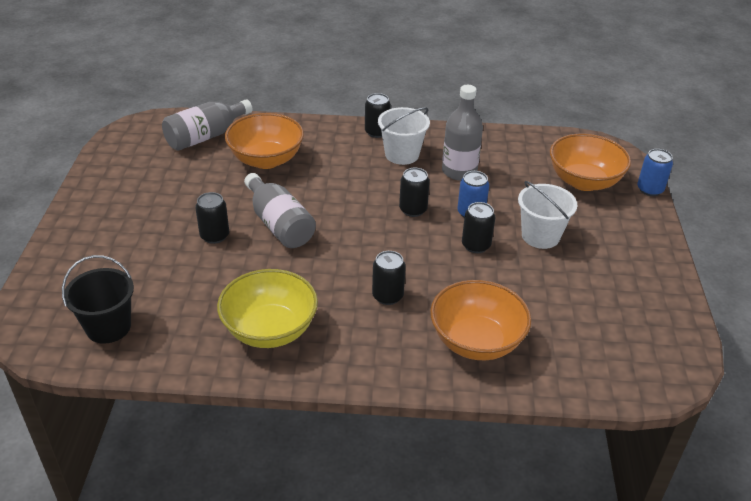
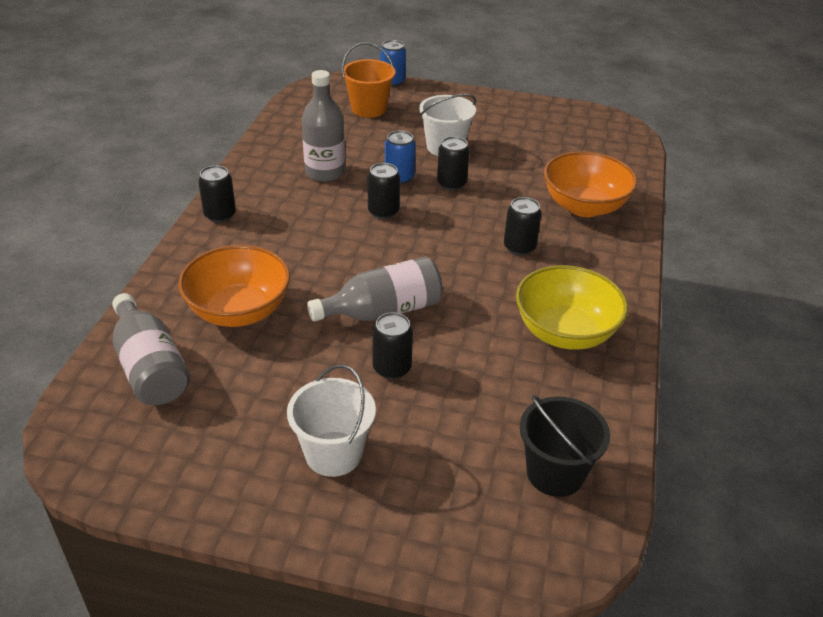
camera: 80 degrees left, 0 degrees up
white bucket [378,107,430,165] -> white bucket moved to [287,365,376,477]
orange bowl [550,134,631,191] -> orange bucket [342,43,396,118]

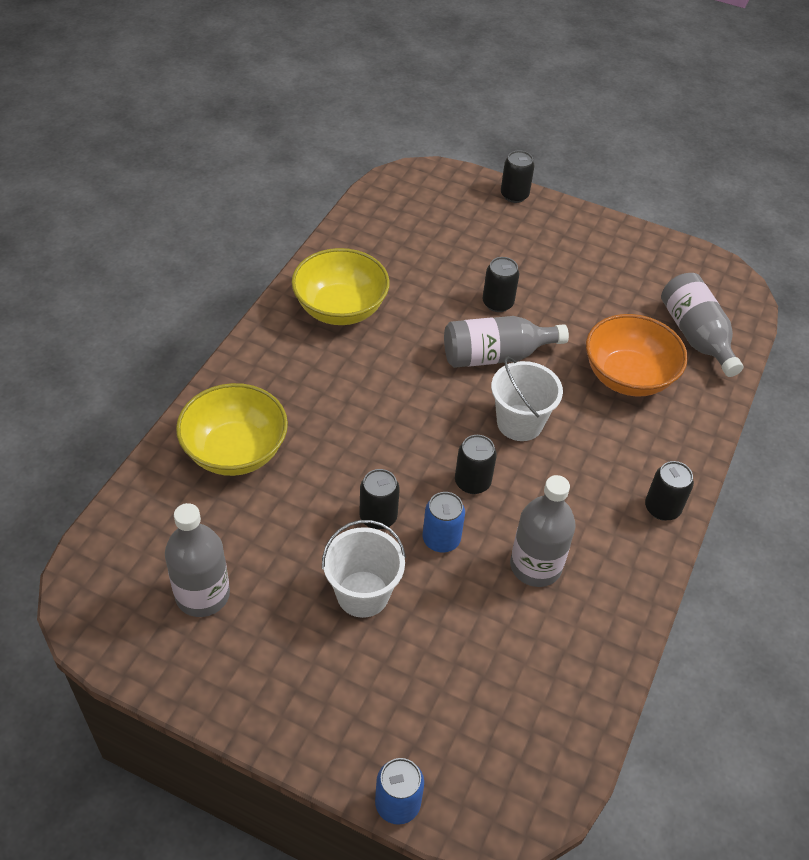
camera: 170 degrees left, 10 degrees up
white bucket [287,365,376,477] -> white bucket moved to [491,357,563,441]
orange bucket [342,43,396,118] -> none
black can [504,197,542,255] -> black can moved to [501,150,535,203]
black bucket [520,395,610,497] -> none
orange bowl [544,151,637,217] -> yellow bowl [176,383,288,476]
none -> grey bottle [165,503,230,617]

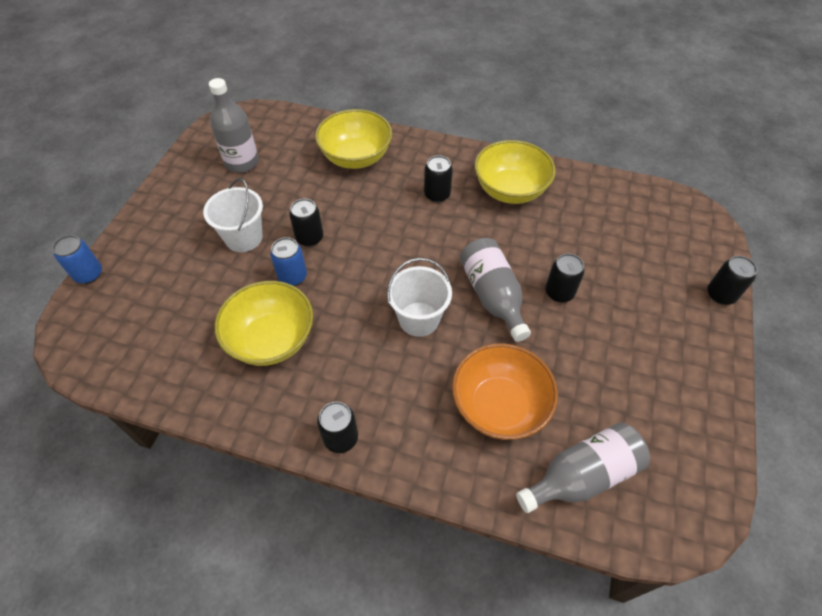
camera: 85 degrees right, 5 degrees up
black can [455,435,497,494] -> black can moved to [424,155,453,203]
grey bottle [510,475,576,587] -> yellow bowl [215,281,313,366]

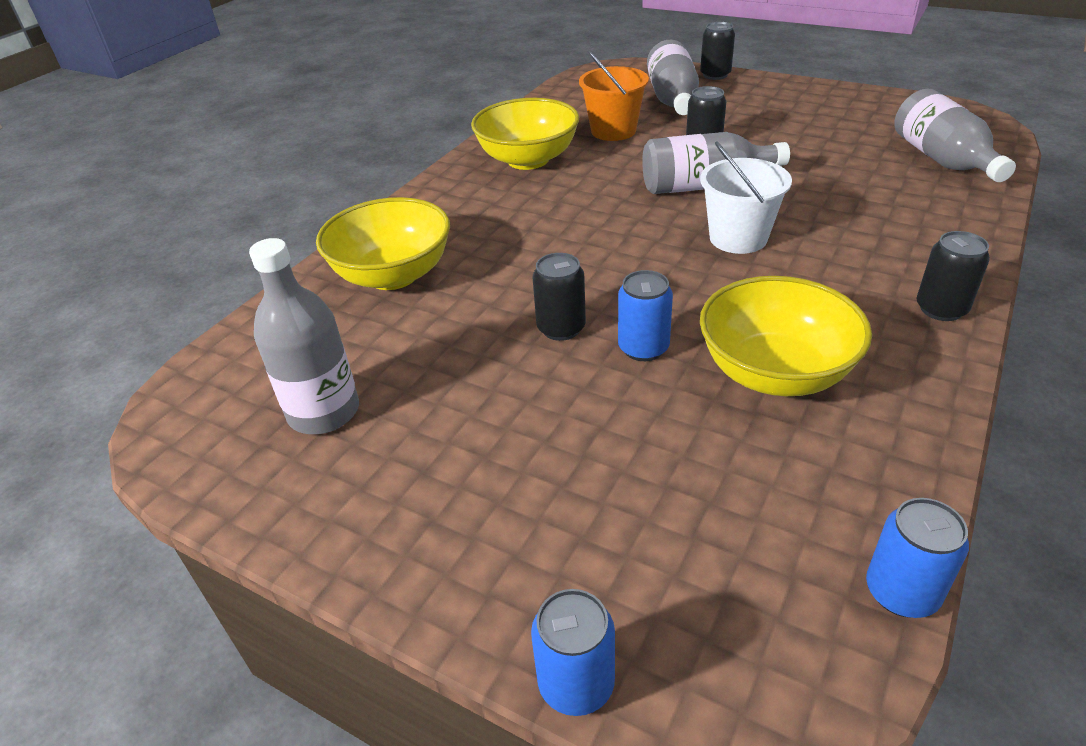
camera: 75 degrees left, 15 degrees down
white bucket [203,178,263,252] -> none
black can [424,155,453,203] -> none
orange bowl [452,343,558,440] -> none
none -> orange bucket [579,51,649,141]
none -> grey bottle [647,40,699,115]
none -> blue can [866,498,969,618]

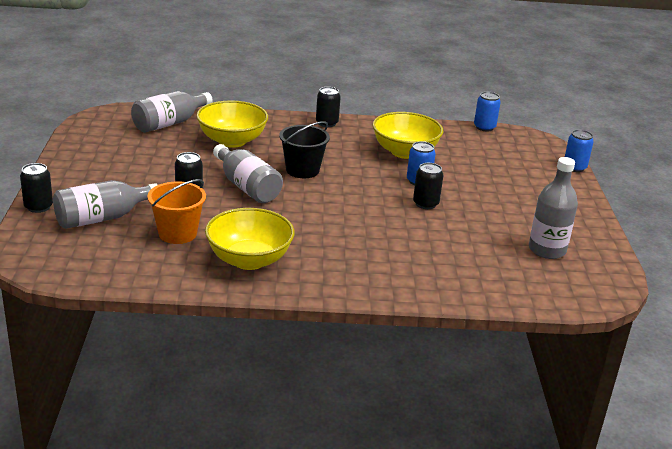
camera: 125 degrees left, 10 degrees down
yellow bowl [316,197,450,290] -> yellow bowl moved to [196,100,268,148]
white bucket [700,141,792,254] -> black bucket [279,121,330,178]

